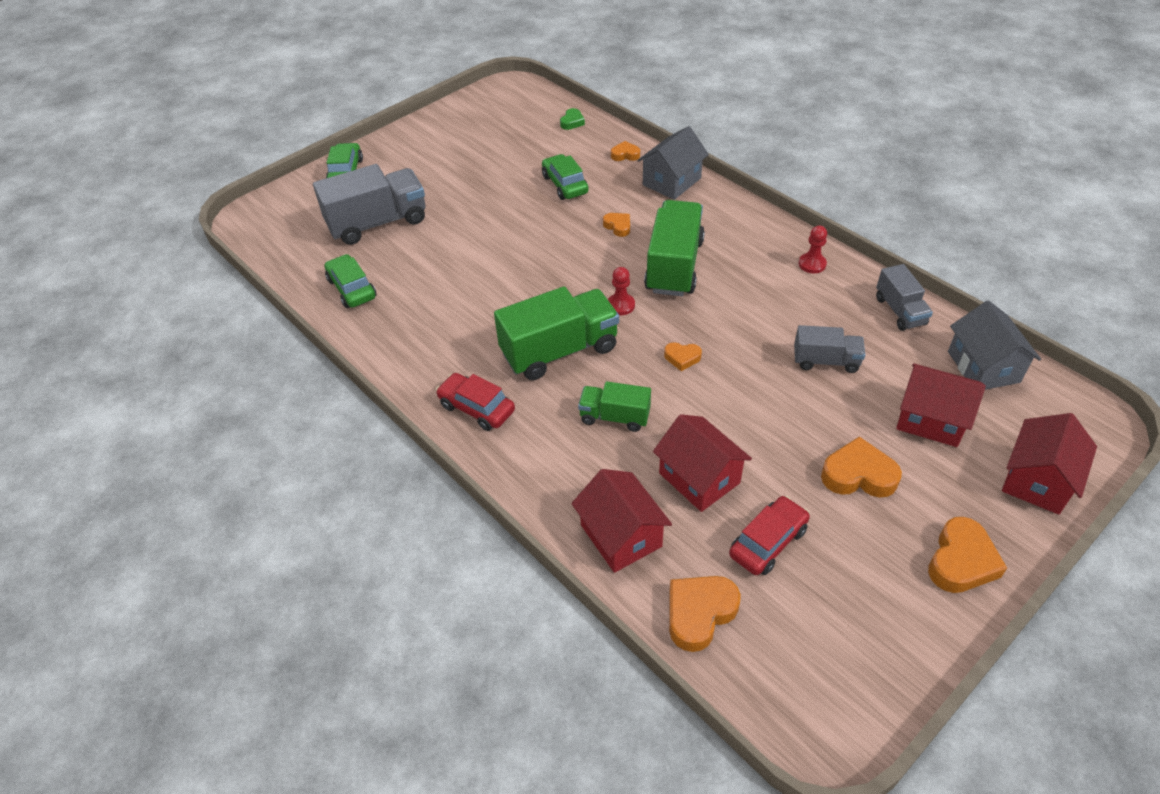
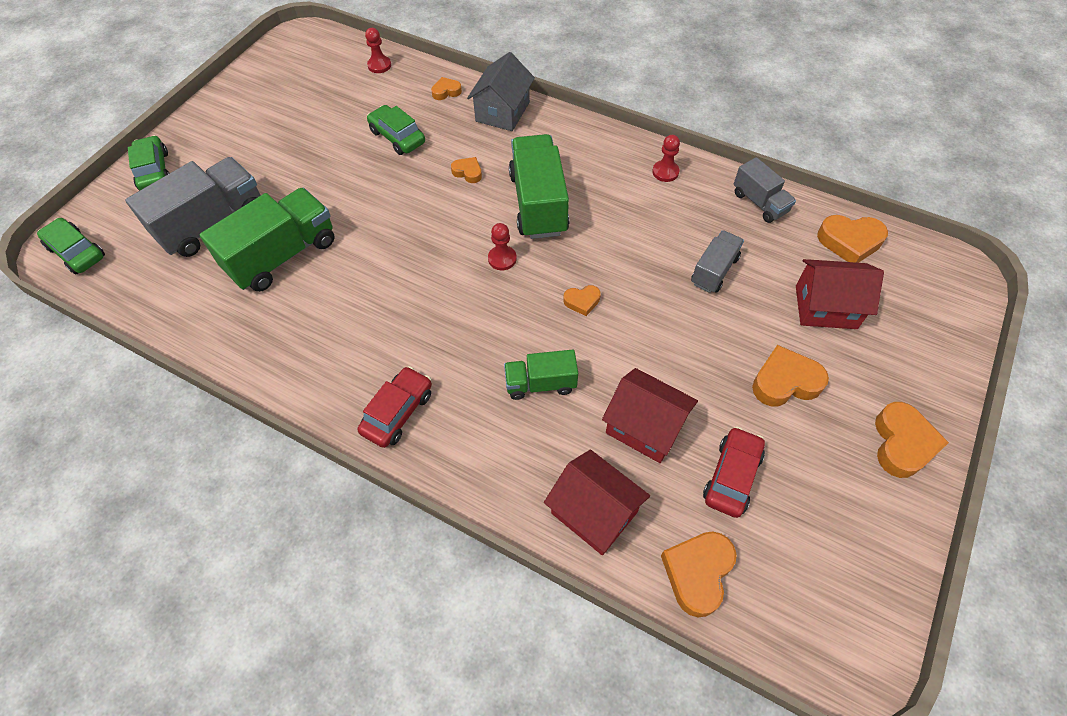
camera: 20 degrees left, 10 degrees up
green car [325,254,376,308] -> green car moved to [37,218,105,275]
red car [436,373,515,431] -> red car turned 105 degrees clockwise [358,366,432,448]
green truck [494,286,619,380] -> green truck moved to [200,188,335,292]
green heart [560,108,585,130] -> red pawn [365,28,391,73]
grey truck [794,325,865,373] -> grey truck turned 45 degrees counterclockwise [691,230,744,293]
grey house [948,300,1041,390] -> orange heart [817,215,888,263]
red house [1002,413,1097,514] -> none

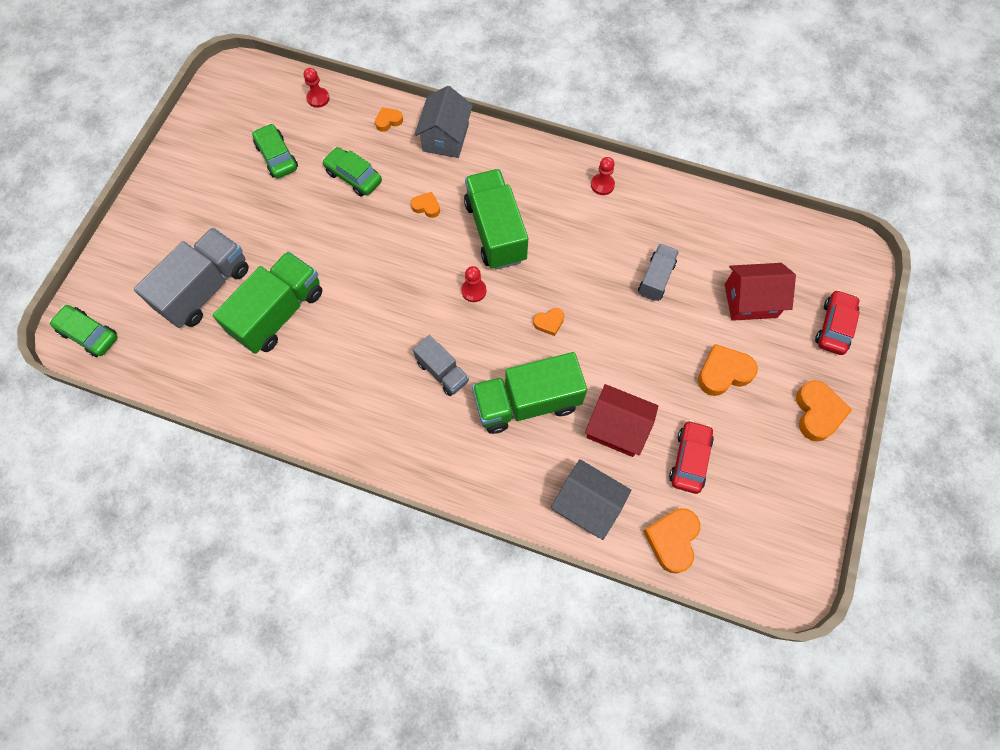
camera: 10 degrees left, 10 degrees up
green car [128,135,170,191] -> green car moved to [252,123,298,178]
red car [358,366,432,448] -> red car moved to [815,290,860,355]
green truck [504,350,578,400] -> green truck [472,352,587,434], size x1.78
red house [544,450,650,555] -> grey house [551,459,631,540]
grey truck [734,157,796,223] -> grey truck moved to [413,335,469,396]
orange heart [817,215,888,263] -> none

